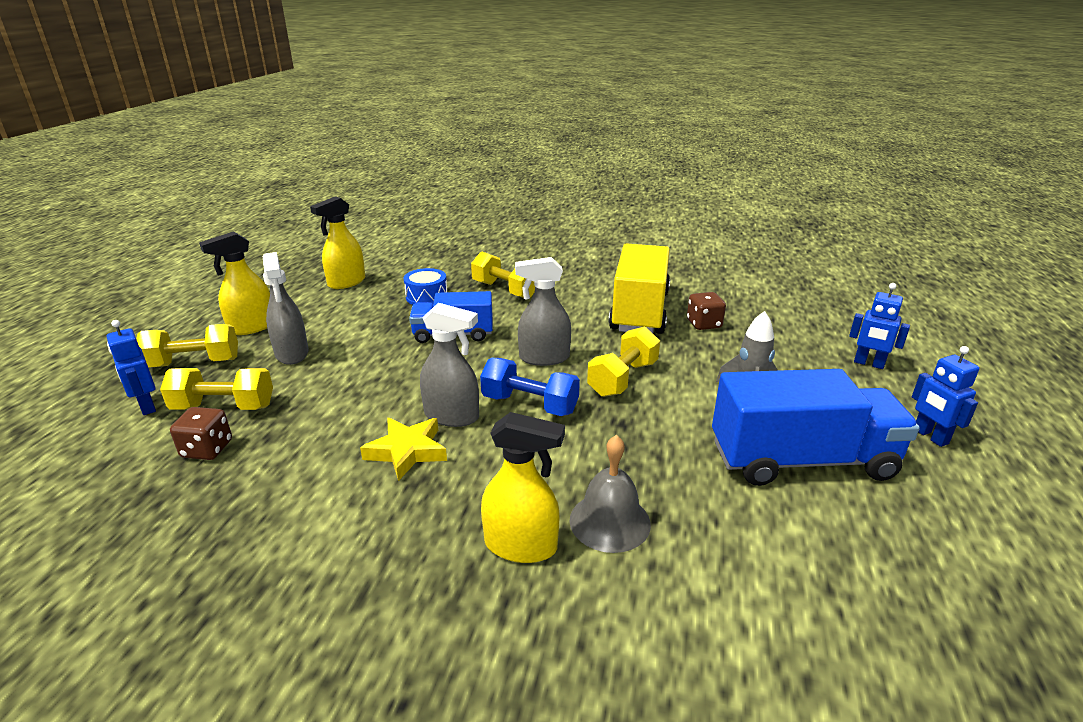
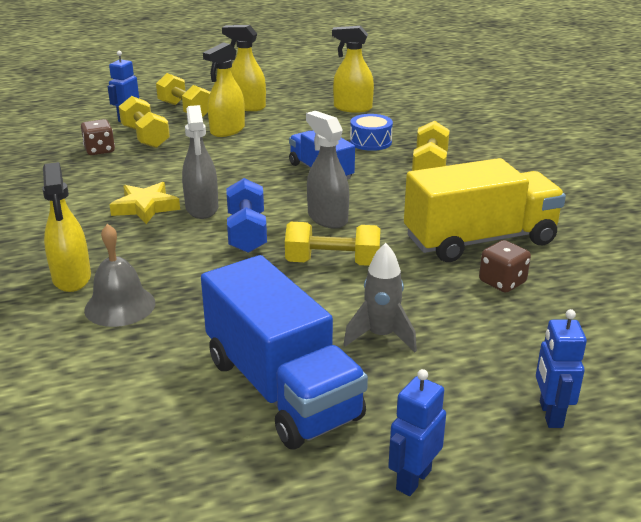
camera: 60 degrees right, 0 degrees up
grey spray bottle [262,252,309,365] -> yellow spray bottle [203,42,245,137]

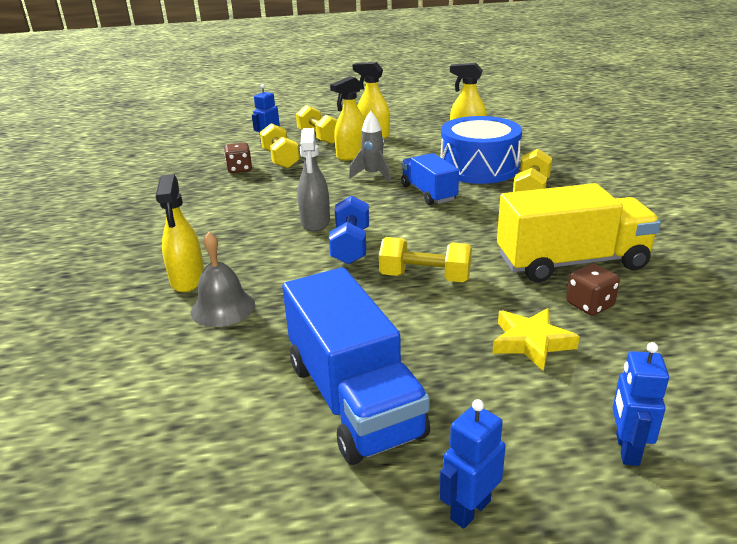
camera: 10 degrees right, 0 degrees up
yellow star [109,182,180,224] -> yellow star moved to [492,308,580,371]
grey spray bottle [306,111,349,229] -> none
grey rocket [343,243,417,353] -> grey rocket moved to [349,111,391,182]
blue drum [350,114,393,151] -> blue drum [441,116,522,184], size x2.03

